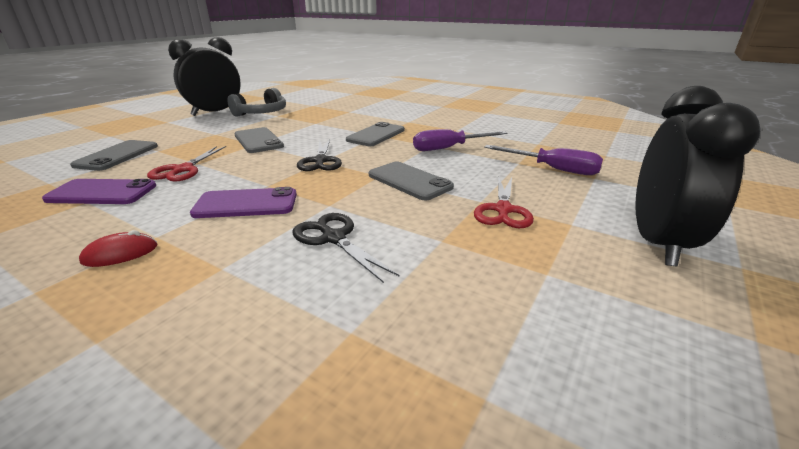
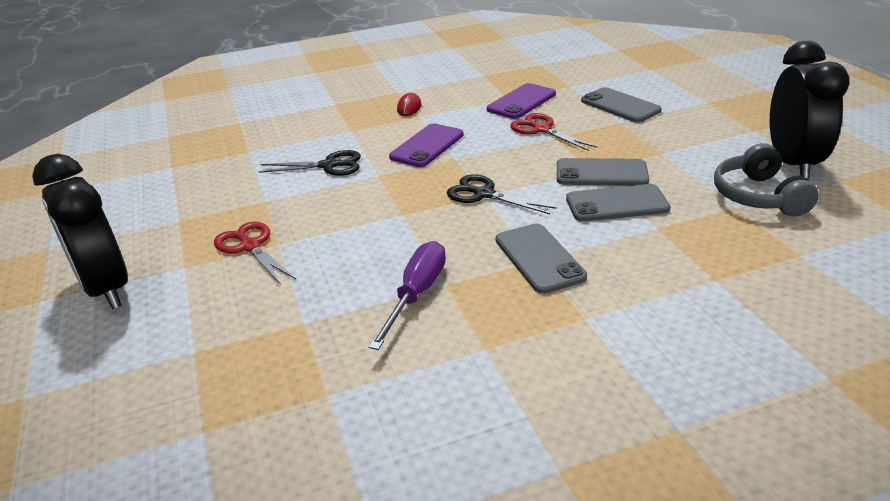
camera: 130 degrees right, 5 degrees up
grey phone [369,162,454,201] -> grey phone moved to [566,184,671,222]
purple screwdriver [484,145,603,175] -> none

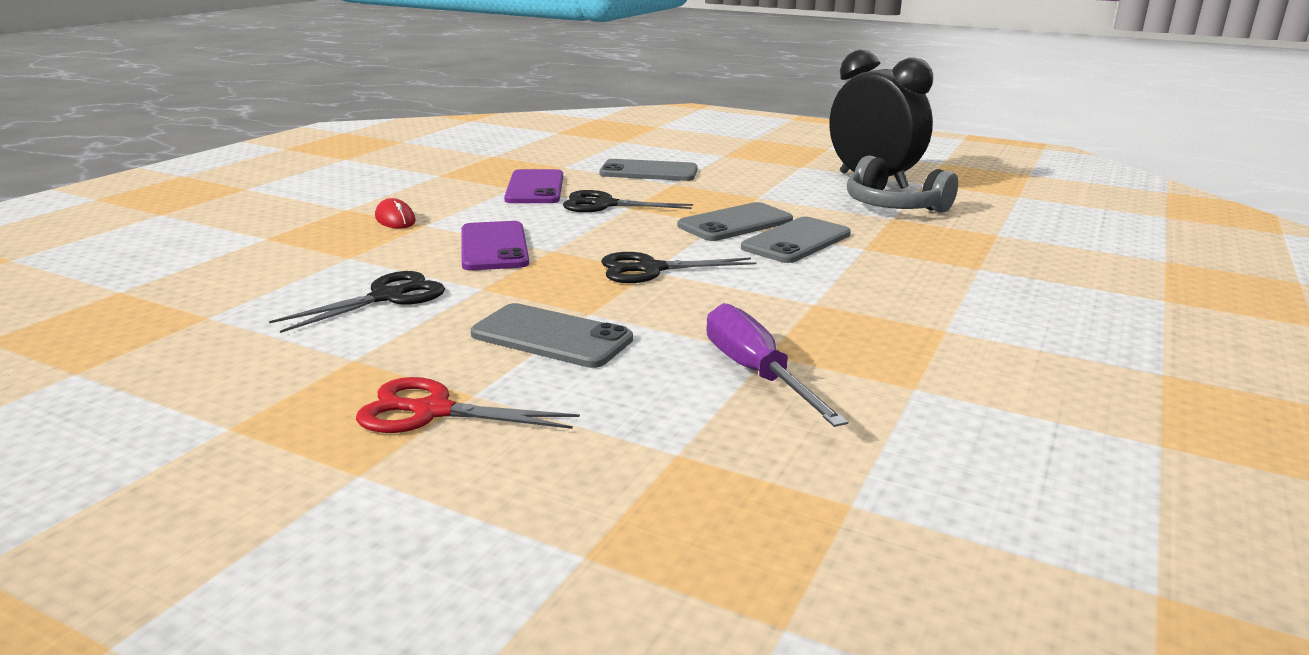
camera: 45 degrees left, 10 degrees down
black clock [32,154,128,309] -> none
grey phone [496,223,587,294] -> grey phone moved to [471,303,633,368]
red scissors [510,113,597,151] -> black scissors [563,190,693,212]

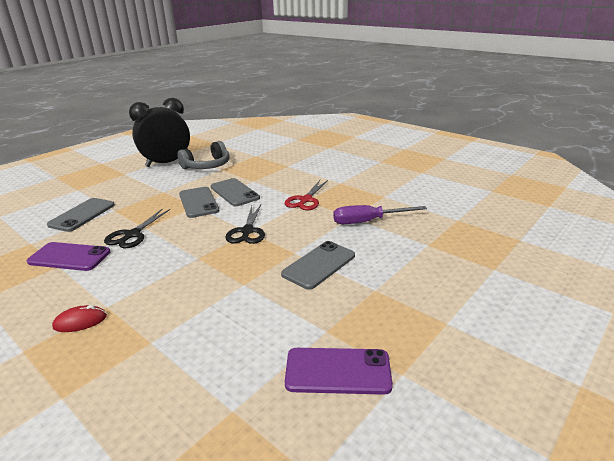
camera: 75 degrees left, 5 degrees up
black scissors [269,271,445,333] -> none
red scissors [356,377,580,433] -> red scissors moved to [285,180,328,210]
purple phone [462,221,529,270] -> purple phone moved to [285,348,393,395]

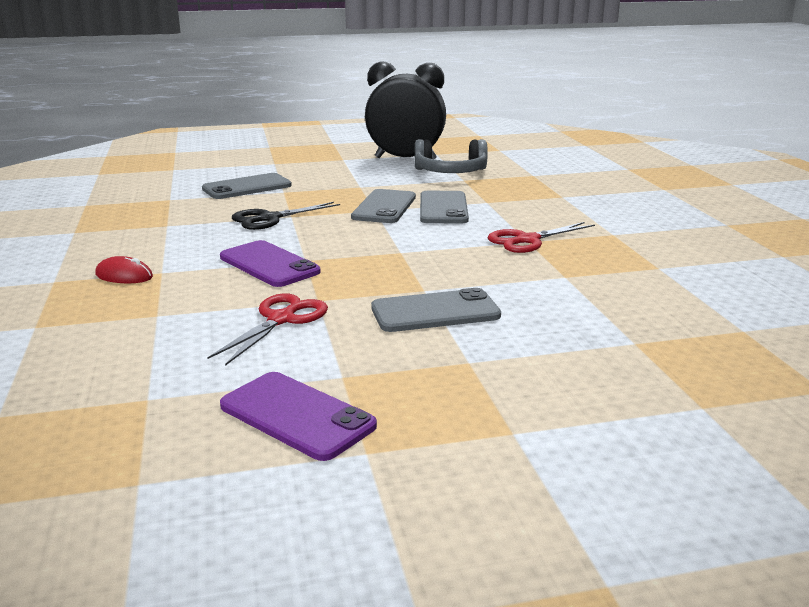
camera: 35 degrees right, 5 degrees down
purple phone [27,242,110,271] -> purple phone moved to [220,240,321,287]
black scissors [225,205,265,244] -> none
purple screwdriver [333,205,427,224] -> none
none -> red scissors [207,293,328,366]

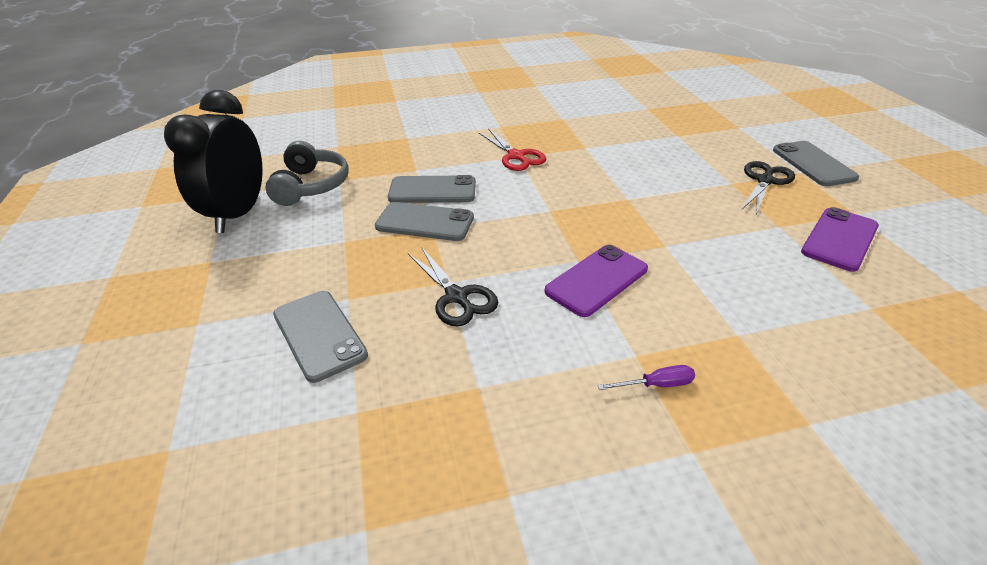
camera: 90 degrees left, 15 degrees up
red mouse [95,256,153,283] -> purple screwdriver [598,365,695,390]
red scissors [207,293,328,366] -> none
grey phone [371,288,501,332] -> grey phone moved to [773,141,859,186]
none -> black scissors [742,161,795,214]

